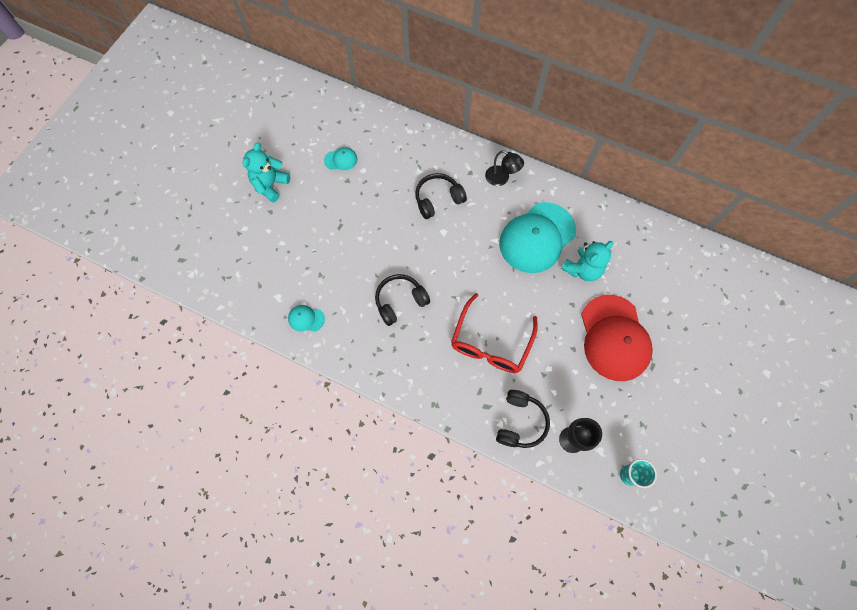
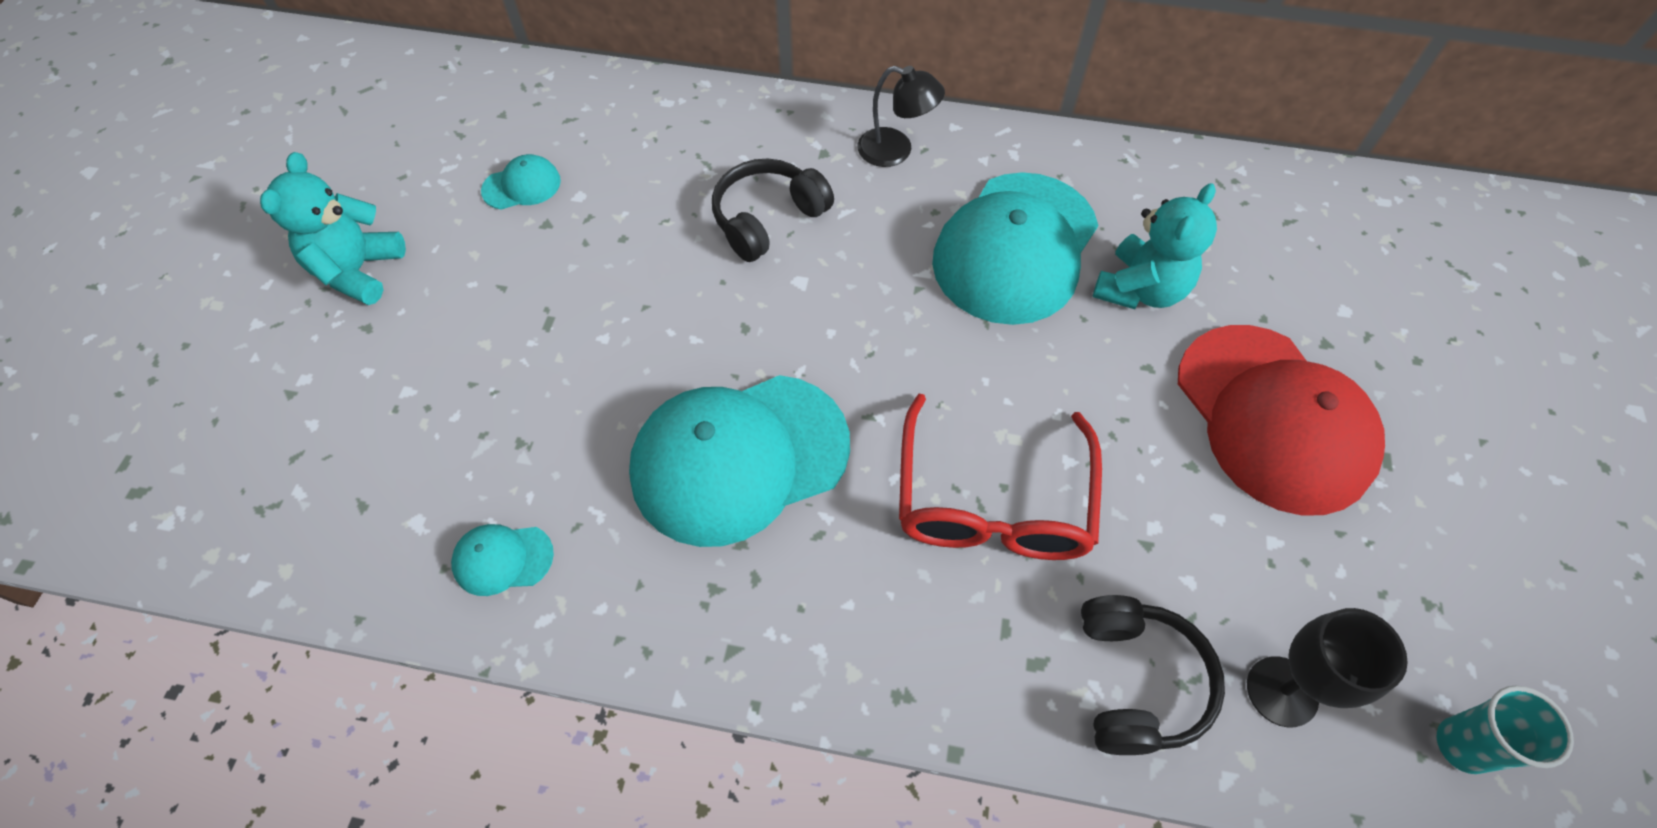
camera: 15 degrees left, 10 degrees down
black headphones [375,274,430,326] -> turquoise cap [629,375,850,547]

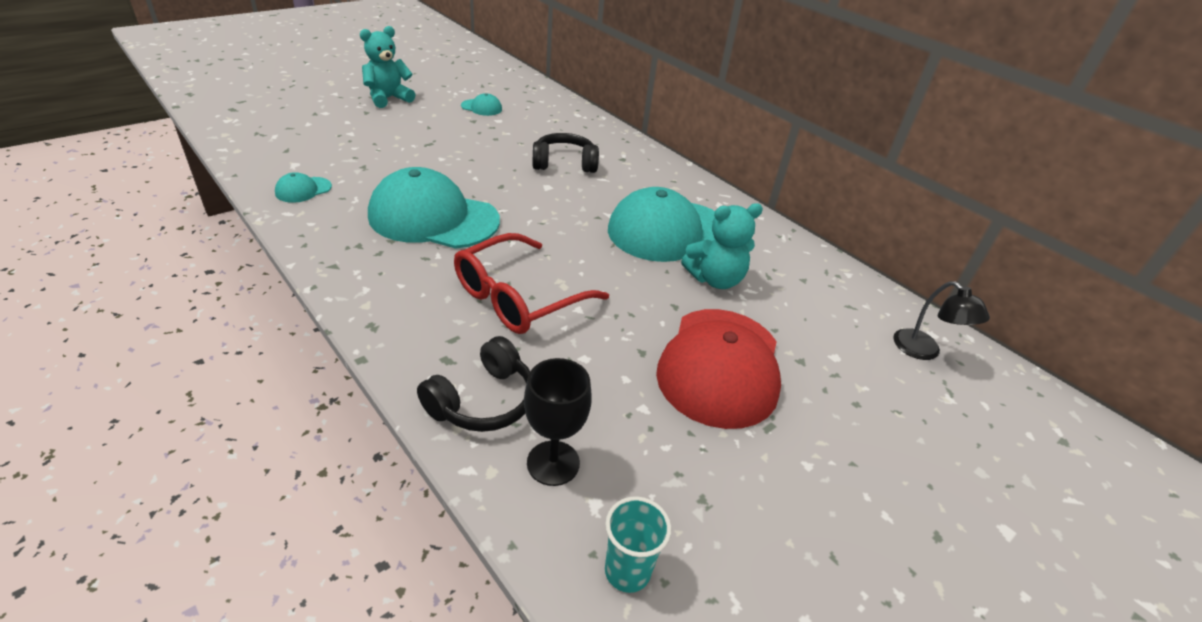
camera: 35 degrees right, 20 degrees down
turquoise cap [451,524,554,596] -> turquoise cap turned 75 degrees counterclockwise [275,172,332,203]
black lamp [857,66,945,167] -> black lamp moved to [893,281,990,360]

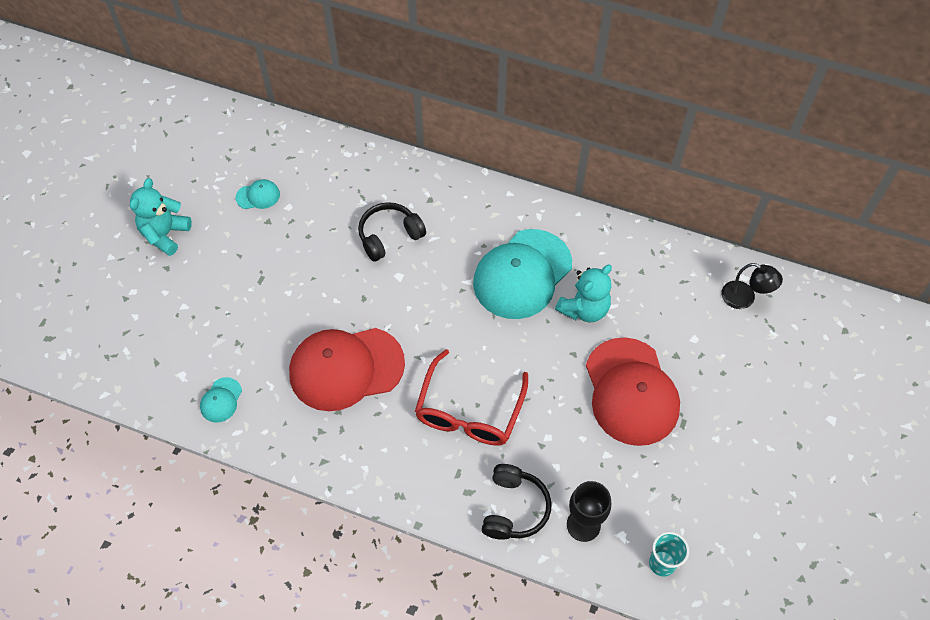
camera: 25 degrees left, 20 degrees up
turquoise cap [368,167,500,249] -> red cap [289,328,405,411]

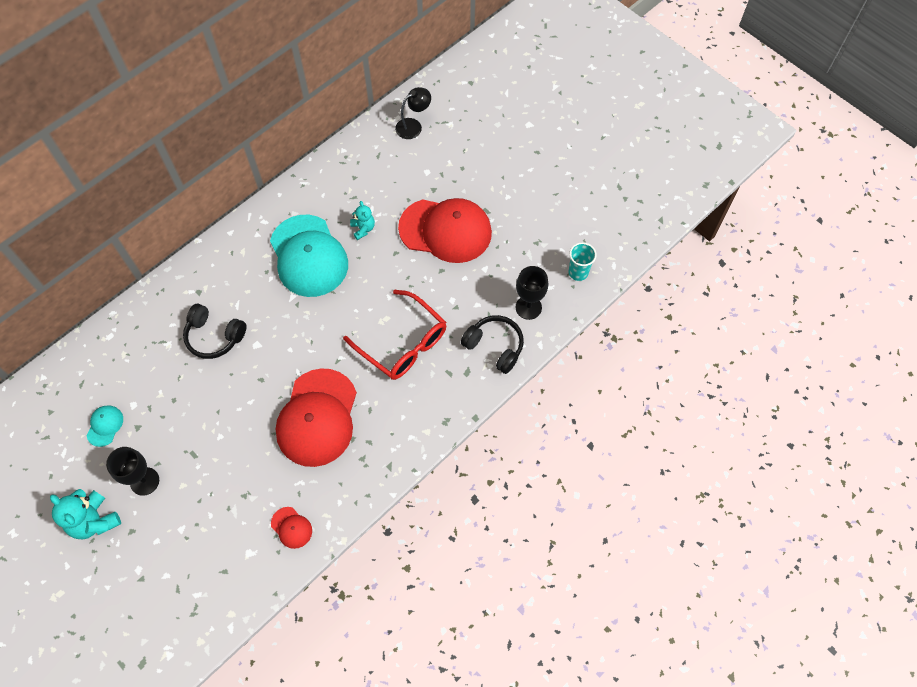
camera: 65 degrees left, 5 degrees up
turquoise cap [200,377,242,422] -> red cap [271,507,312,549]
black headphones [358,202,426,262] -> black headphones turned 60 degrees counterclockwise [183,304,246,359]
turquoise teddy bear [555,265,612,322] -> turquoise teddy bear [350,201,375,240], size x0.60
none -> black goblet [106,447,159,496]

